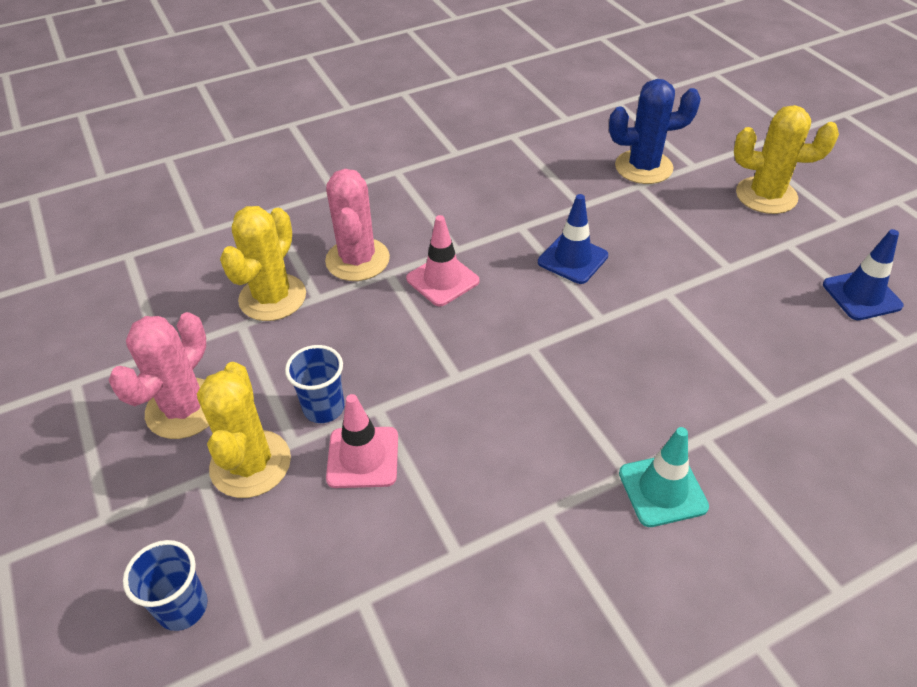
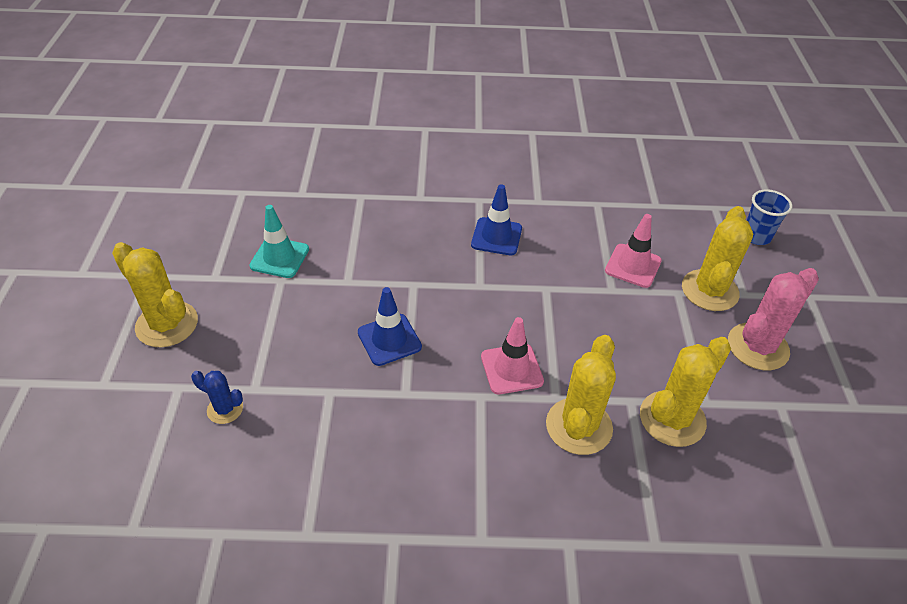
camera: 155 degrees left, 0 degrees up
blue cup [285,345,345,423] -> none
pink cactus [325,169,390,281] -> yellow cactus [546,335,616,455]
blue cactus [609,79,701,184] -> blue cactus [191,371,243,424], size x0.53
turquoise traffic cone [619,427,709,527] -> turquoise traffic cone moved to [250,205,309,278]
blue traffic cone [823,229,904,320] -> blue traffic cone moved to [471,184,522,255]

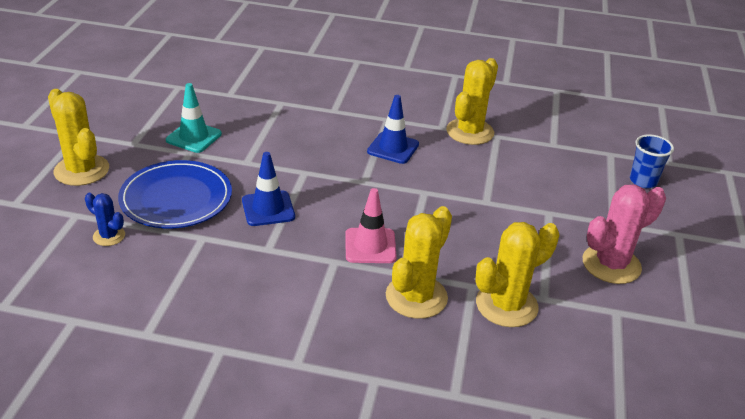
camera: 10 degrees right, 10 degrees down
pink traffic cone [605,214,662,288] -> none
yellow cactus [682,206,753,311] -> yellow cactus moved to [446,58,498,145]
none -> blue plate [118,160,232,229]

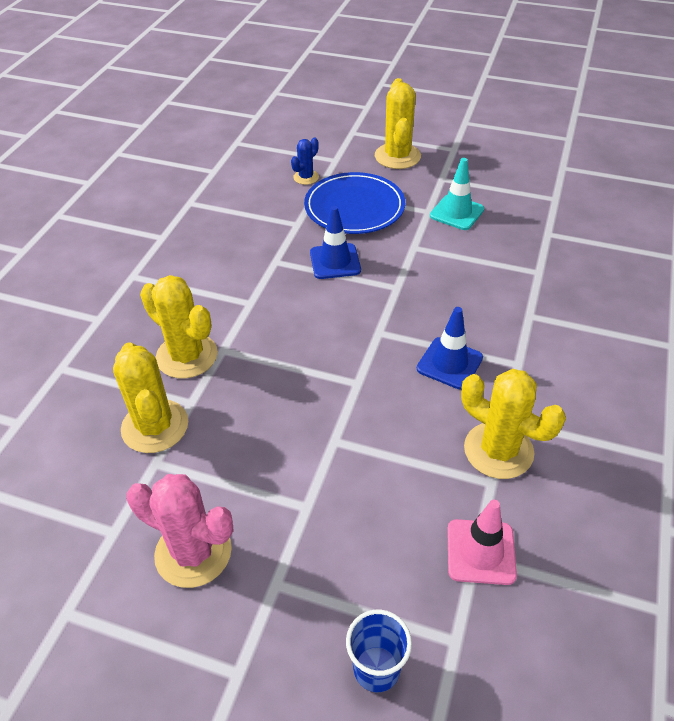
camera: 100 degrees right, 10 degrees up
yellow cactus [48,89,109,186] -> yellow cactus turned 60 degrees counterclockwise [375,78,421,169]
pink traffic cone [345,188,397,263] -> pink traffic cone moved to [447,500,517,585]
pink cactus [583,185,666,284] -> pink cactus turned 45 degrees counterclockwise [127,474,234,588]

